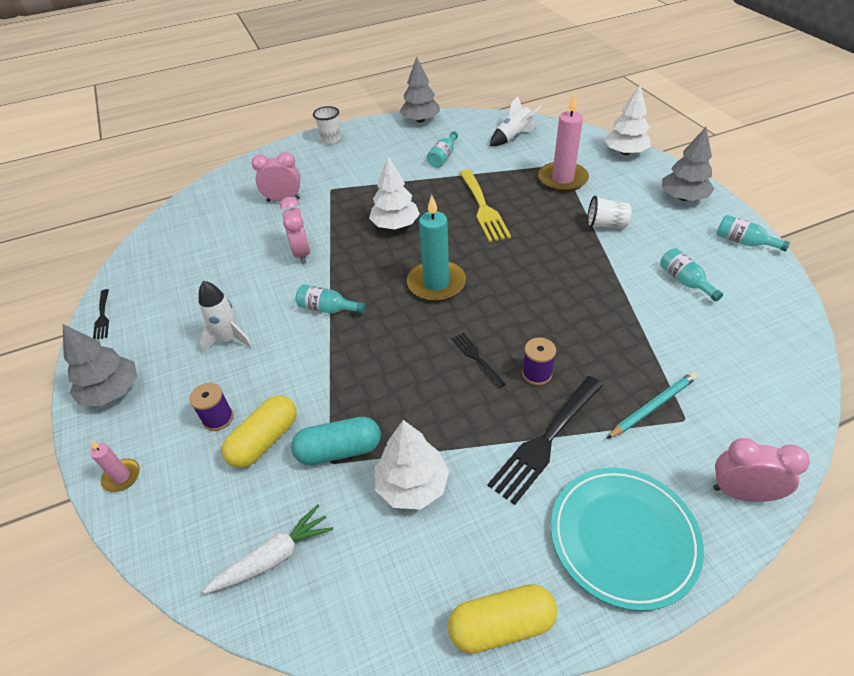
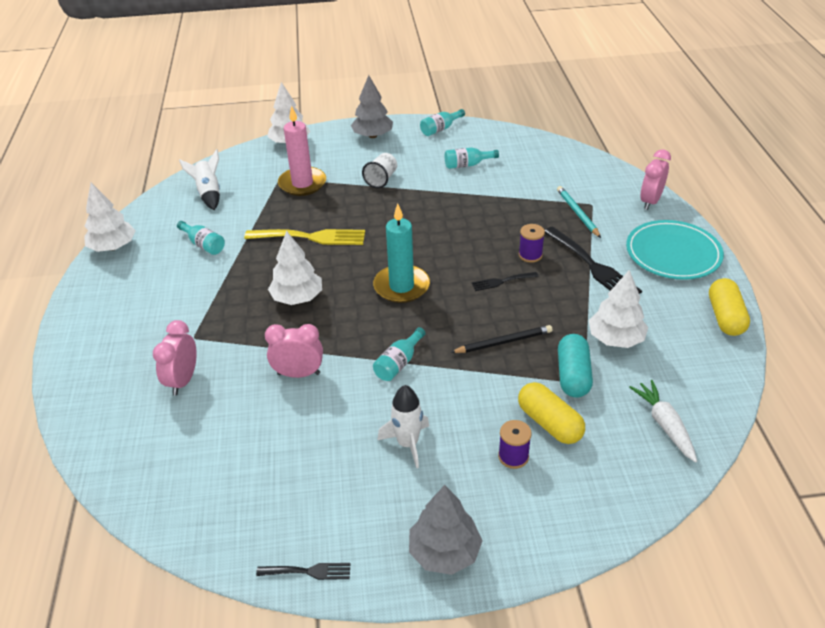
camera: 75 degrees left, 5 degrees down
pink candle [90,440,140,492] -> none
white cup [313,106,341,144] -> none
grey tree [399,57,440,123] -> white tree [84,183,136,252]
none -> black pencil [450,325,553,353]

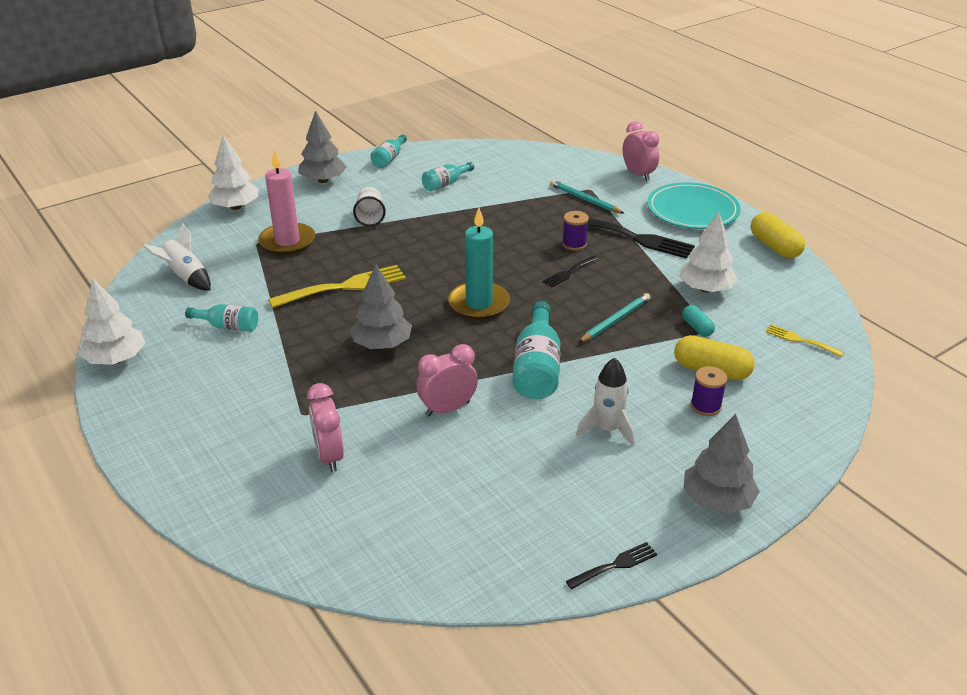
camera: 30 degrees left, 5 degrees down
white tree [268,231,322,305] -> grey tree [350,265,412,349]
turquoise bottle [373,327,426,381] -> turquoise bottle [512,301,560,399], size x1.69
black pencil [450,325,553,353] -> turquoise pencil [578,293,650,343]
turquoise capsule [558,334,593,398] -> turquoise capsule [682,305,715,337], size x0.58
white carrot [629,380,697,463] -> yellow fork [765,324,844,357]
pink clock [640,149,671,210] -> pink clock turned 150 degrees clockwise [623,121,659,181]

